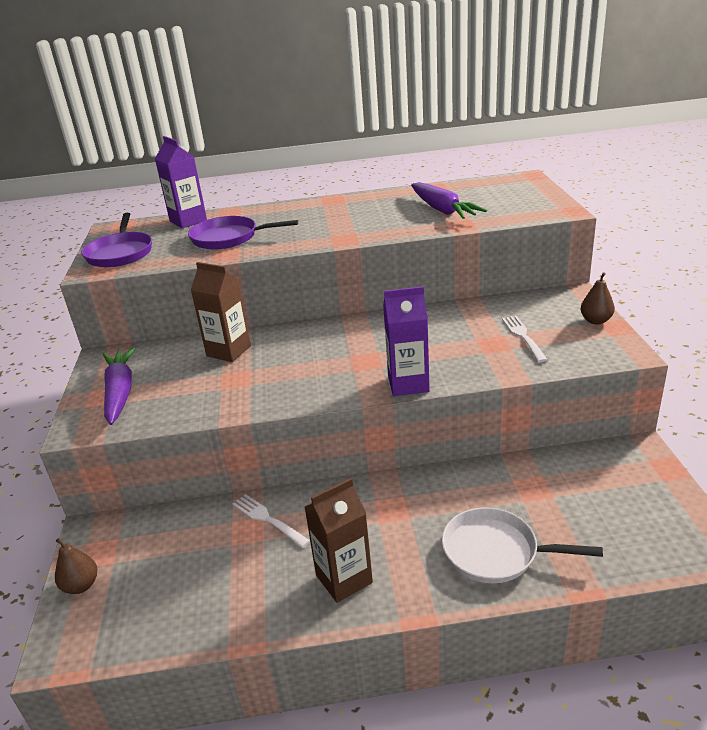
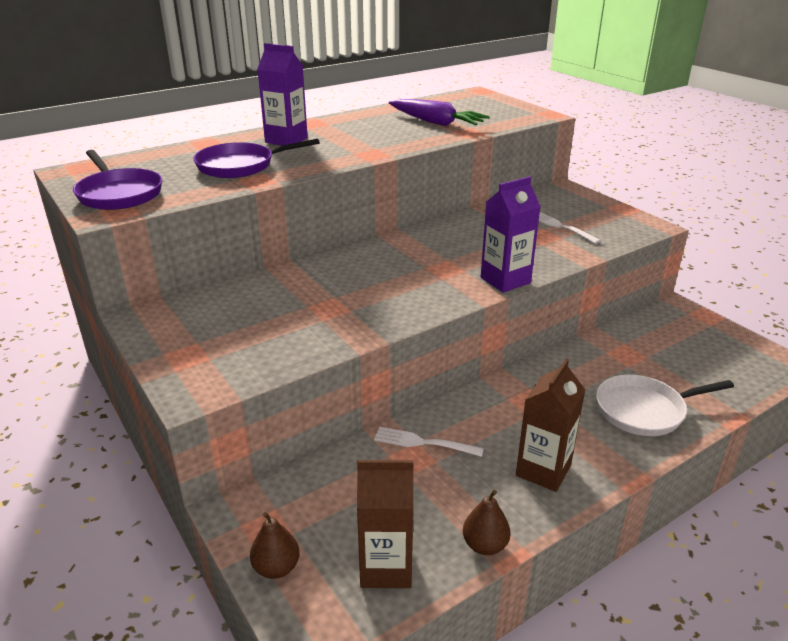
camera: 30 degrees left, 0 degrees up
purple carrot [103,347,135,425] -> none
purple carton [155,136,207,228] -> purple carton moved to [257,43,308,146]
brown carton [191,262,251,362] -> brown carton moved to [357,460,413,588]
brown pear [580,272,615,324] -> brown pear moved to [463,490,511,555]

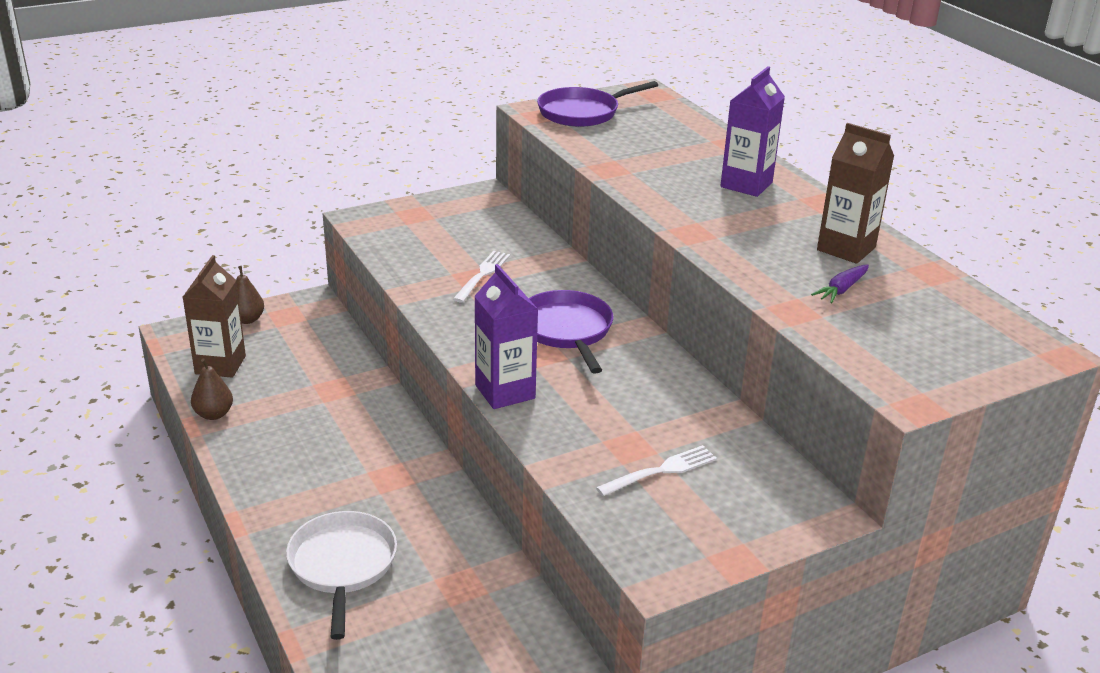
camera: 95 degrees right, 0 degrees up
purple pan [193,139,320,178] -> purple pan moved to [529,290,613,374]
white fork [374,427,484,457] -> white fork moved to [453,251,510,303]
purple carrot [389,99,490,126] -> purple carrot [811,265,869,303], size x0.52
brown carton [516,358,585,492] -> brown carton moved to [817,123,894,264]

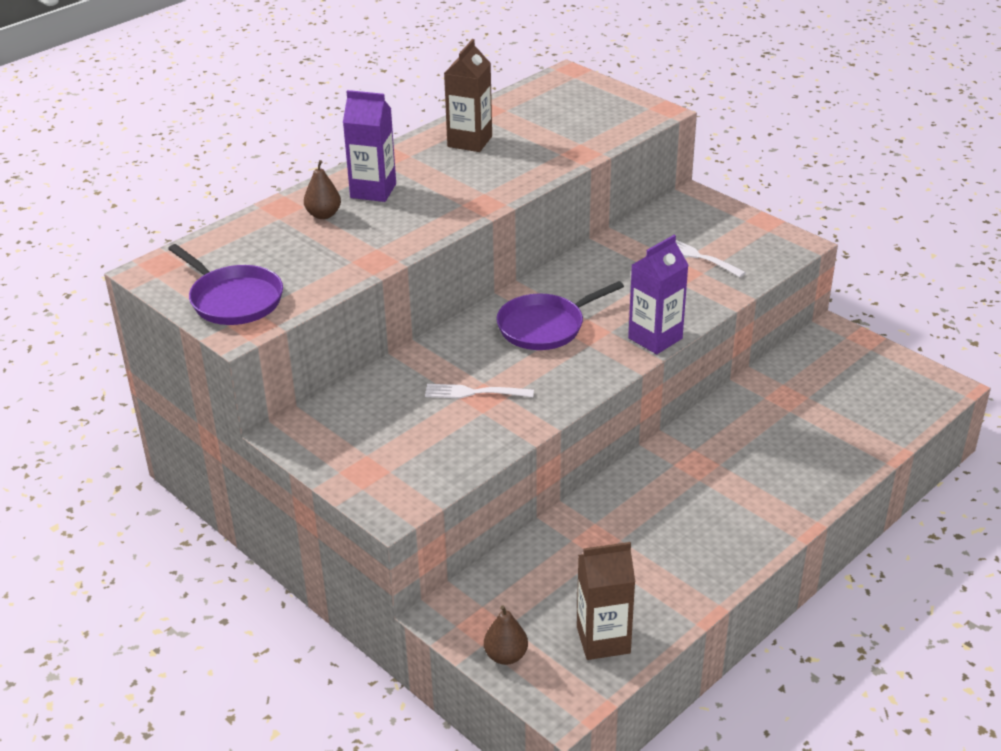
camera: 105 degrees left, 5 degrees up
brown pear [191,358,233,420] -> brown pear moved to [304,160,341,219]
white pan [286,511,397,640] -> none
purple carrot [811,265,869,303] -> none

